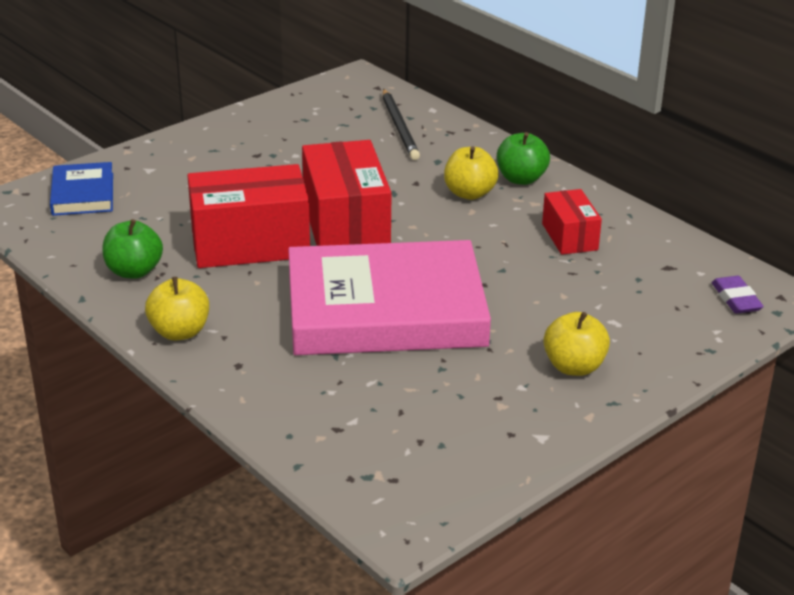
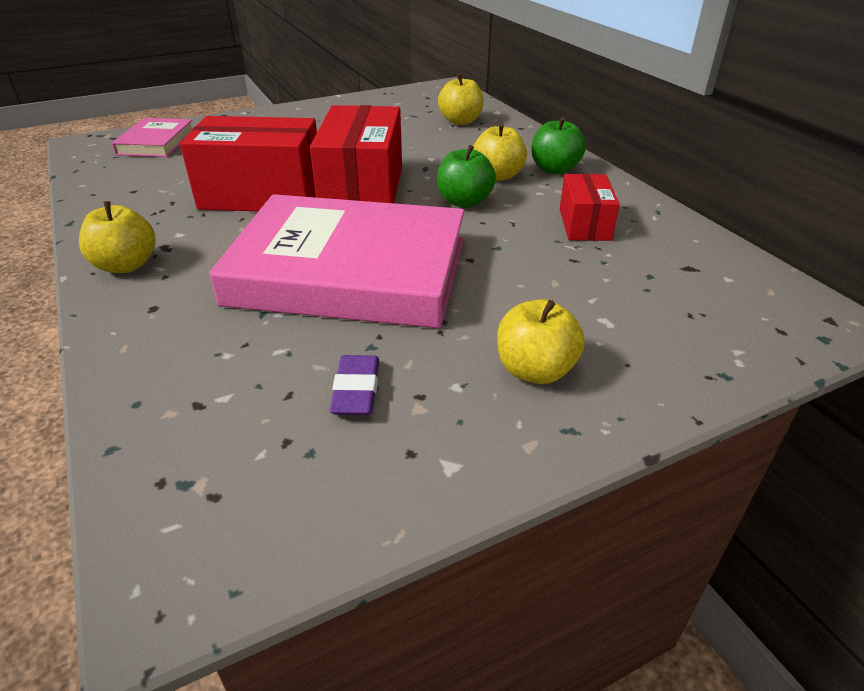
camera: 15 degrees right, 5 degrees up
blue book [50,162,113,216] -> pink book [112,118,192,157]
green apple [103,219,163,279] -> green apple moved to [437,145,496,208]
black pencil [383,89,420,160] -> yellow apple [438,74,484,125]
purple eraser [712,276,764,314] -> purple eraser moved to [330,355,379,415]

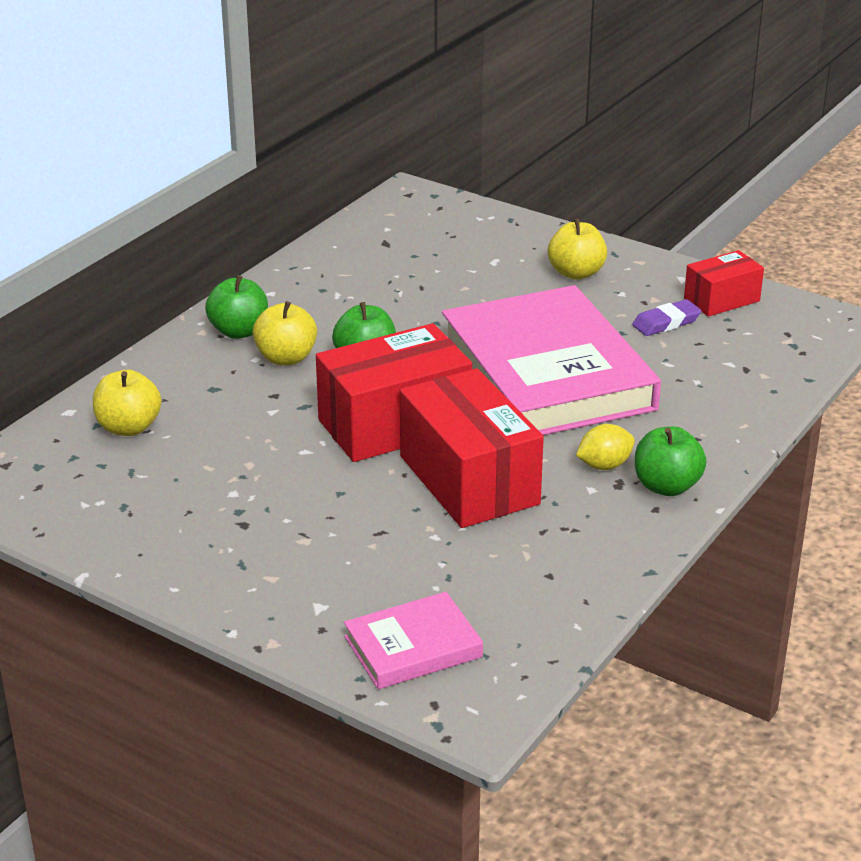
camera: 120 degrees left, 5 degrees down
yellow apple [79,201,156,273] -> green apple [635,426,707,496]
red box [560,174,620,241] -> red box moved to [684,250,764,317]
none -> yellow lemon [576,424,635,470]

